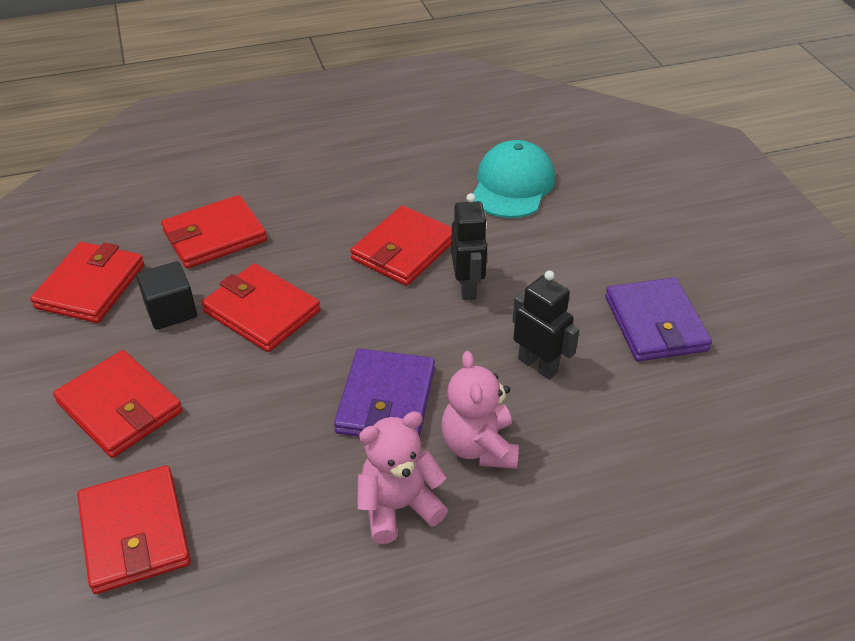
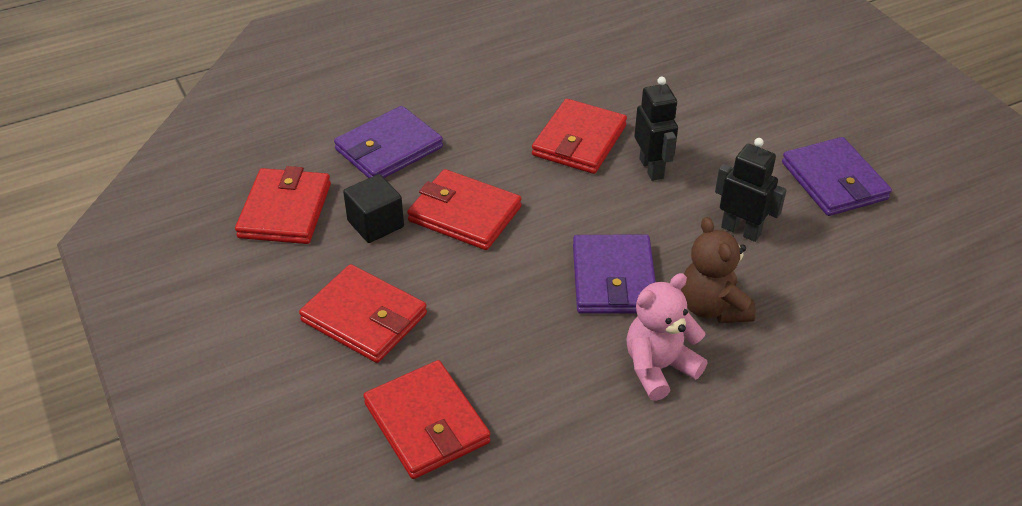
camera: 10 degrees left, 0 degrees up
red wallet [161,195,267,269] -> purple wallet [334,106,443,178]
pink teddy bear [442,351,519,469] -> brown teddy bear [681,217,756,323]
turquoise cap [473,140,555,218] -> none

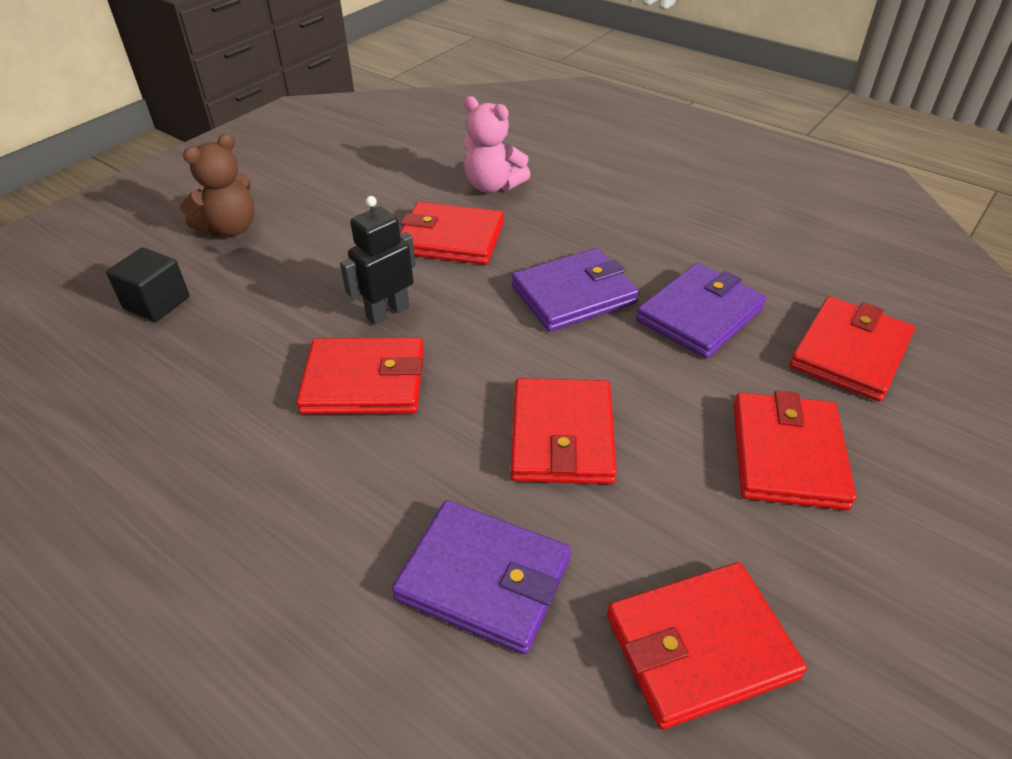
camera: 115 degrees left, 0 degrees up
black cube [343,174,404,243] -> black cube moved to [106,247,190,322]
pink teddy bear [626,273,707,401] -> pink teddy bear moved to [463,96,531,193]
brown teddy bear [681,217,756,323] -> brown teddy bear moved to [180,133,255,237]
black robot [715,138,787,242] -> red wallet [400,202,504,265]
purple wallet [782,137,892,216] -> purple wallet moved to [636,263,766,359]

